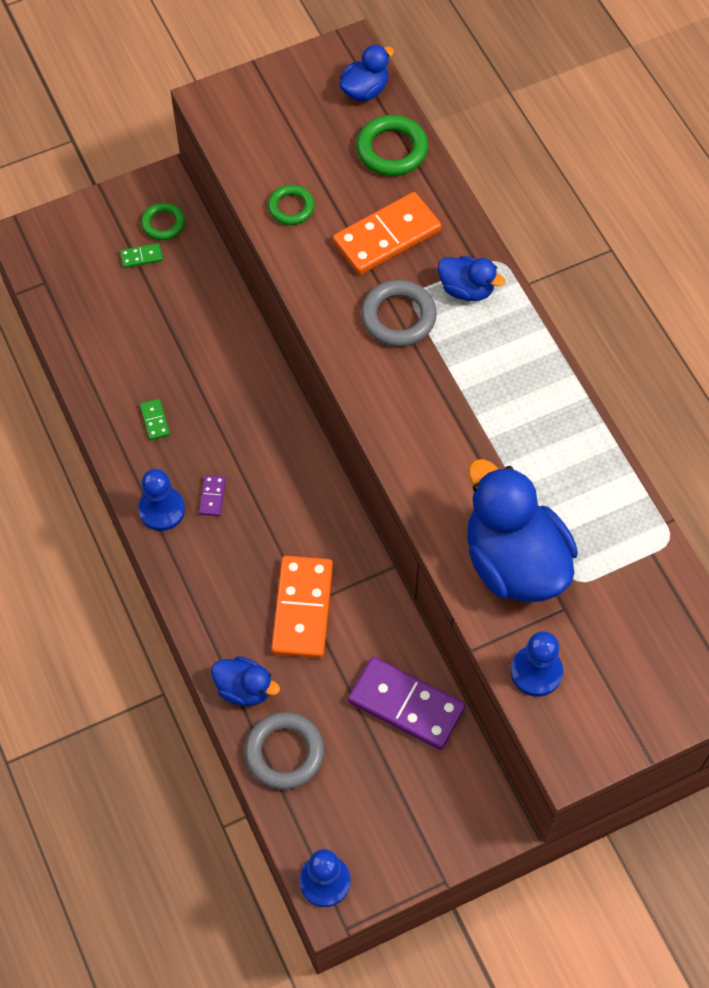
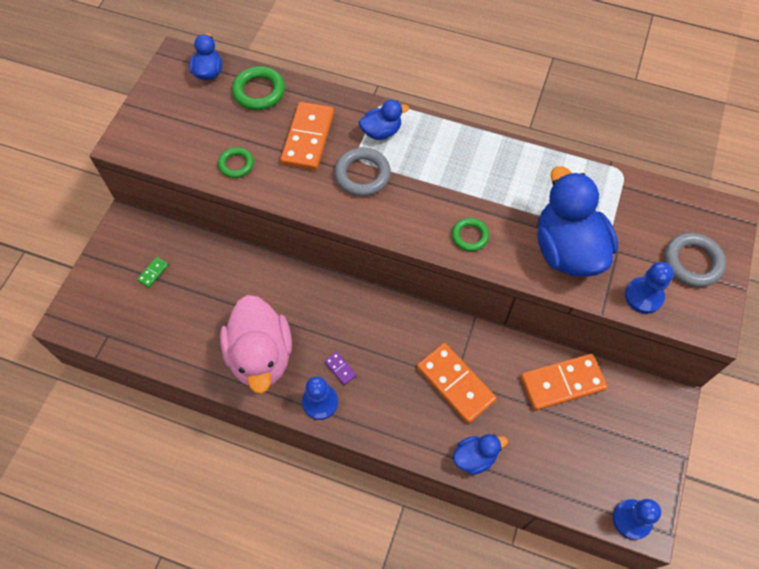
camera: 45 degrees left, 0 degrees up
green domino [140,399,170,440] -> pink duck [220,295,292,394]
green ring [141,203,185,240] -> green ring moved to [452,218,489,251]
grey ring [245,712,324,789] -> grey ring moved to [664,233,726,287]
purple domino [348,657,465,750] -> orange domino [521,354,607,411]
blue duck [467,459,578,602] -> blue duck turned 60 degrees clockwise [537,166,618,277]

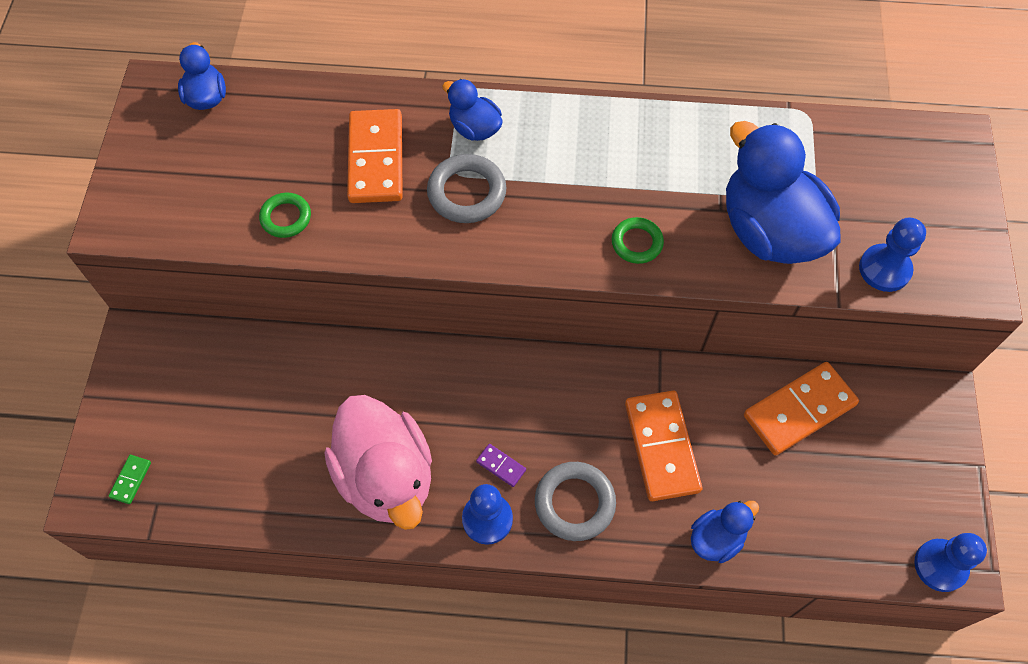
camera: 15 degrees left, 0 degrees up
green domino [137,257,169,288] -> green domino moved to [109,455,151,504]
green ring [232,66,285,110] -> none
blue duck [359,100,409,140] -> blue duck turned 105 degrees counterclockwise [442,79,503,141]
orange domino [417,343,497,424] -> orange domino turned 45 degrees clockwise [625,391,702,501]
grey ring [664,233,726,287] -> grey ring moved to [535,462,616,541]

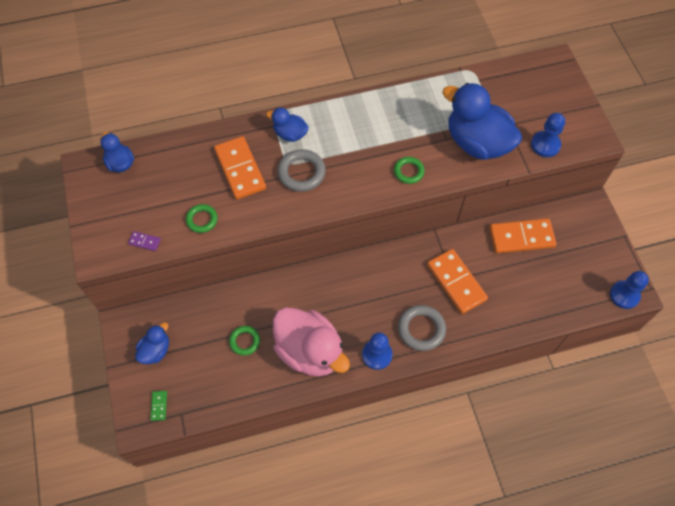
camera: 20 degrees left, 0 degrees up
purple domino [476,444,526,487] -> purple domino moved to [128,231,161,251]
blue duck [691,501,759,563] -> blue duck moved to [135,322,169,364]
orange domino [744,362,859,455] -> orange domino turned 45 degrees clockwise [489,218,556,253]
none -> green ring [229,326,260,356]

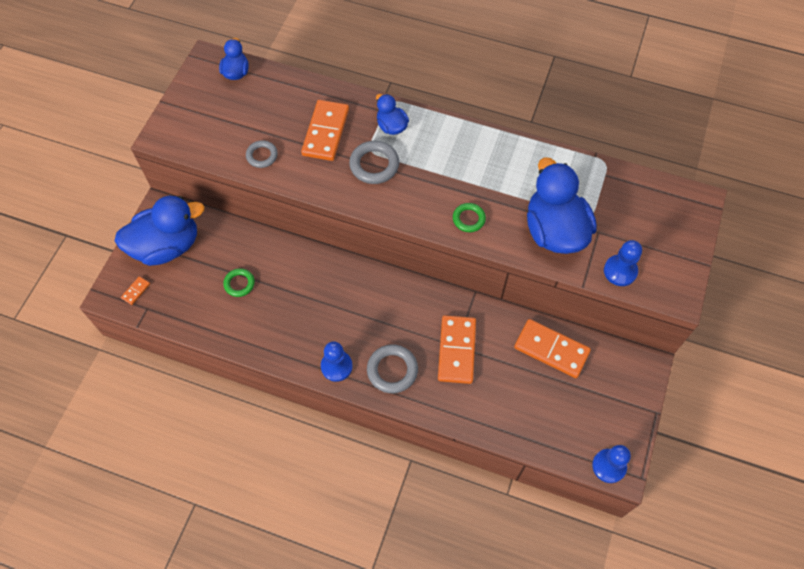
camera: 35 degrees right, 0 degrees up
purple domino [128,231,161,251] -> none
blue duck [135,322,169,364] -> blue duck [115,196,205,266], size x2.02
green domino [150,391,167,421] -> orange domino [121,276,150,305]
green ring [186,204,218,233] -> grey ring [246,140,278,168]
pink duck [273,308,350,376] -> none

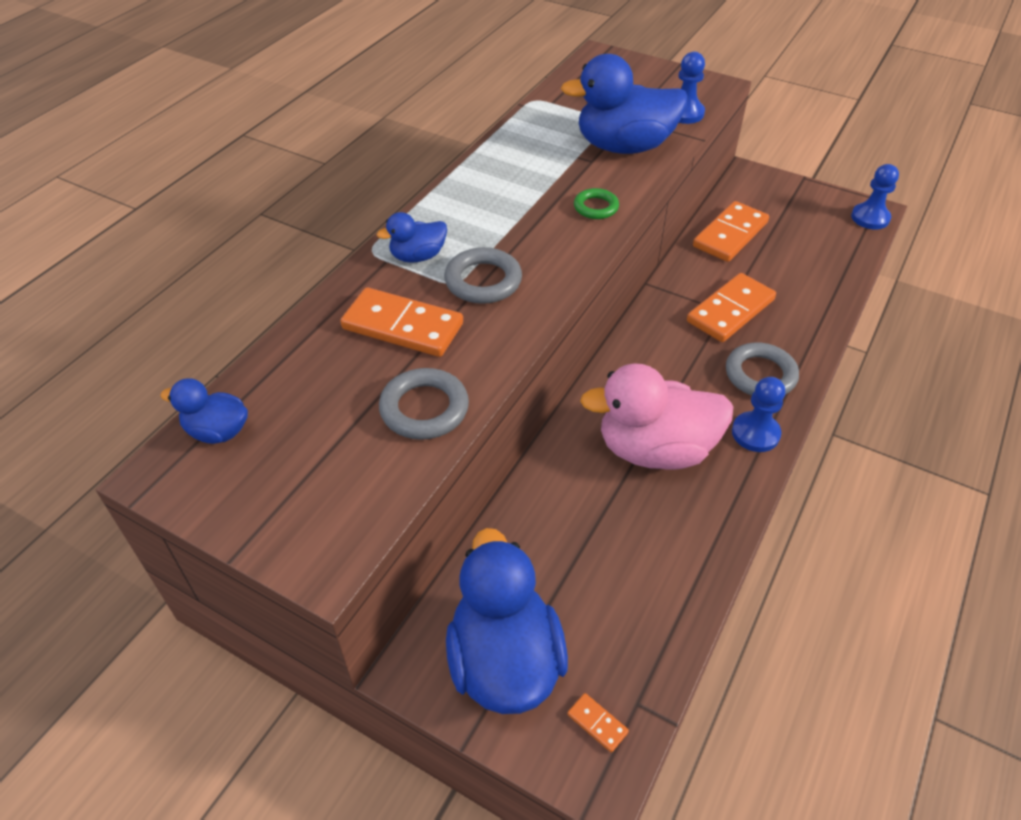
camera: 80 degrees left, 15 degrees down
green ring [223,268,255,297] -> none
grey ring [246,140,278,168] -> grey ring [379,368,469,440], size x1.56
orange domino [438,315,476,384] -> orange domino turned 60 degrees counterclockwise [687,273,776,342]
none -> pink duck [580,363,733,470]

